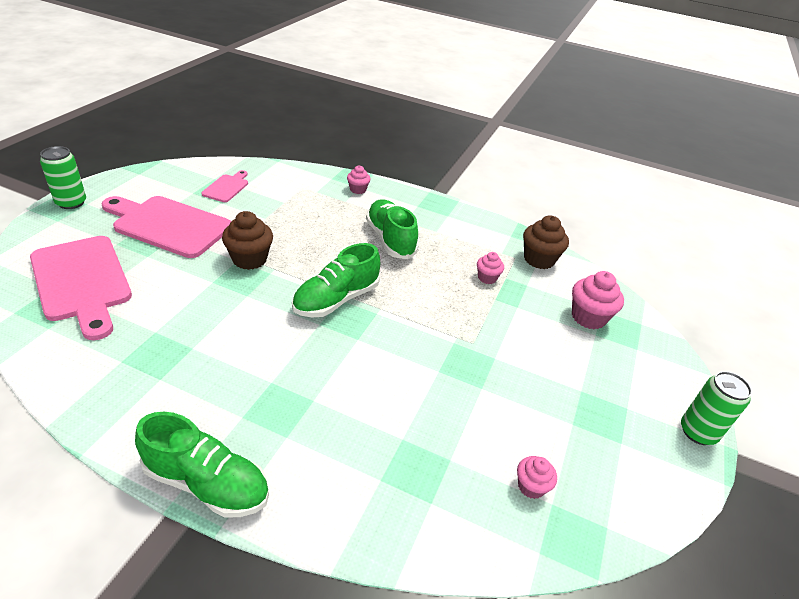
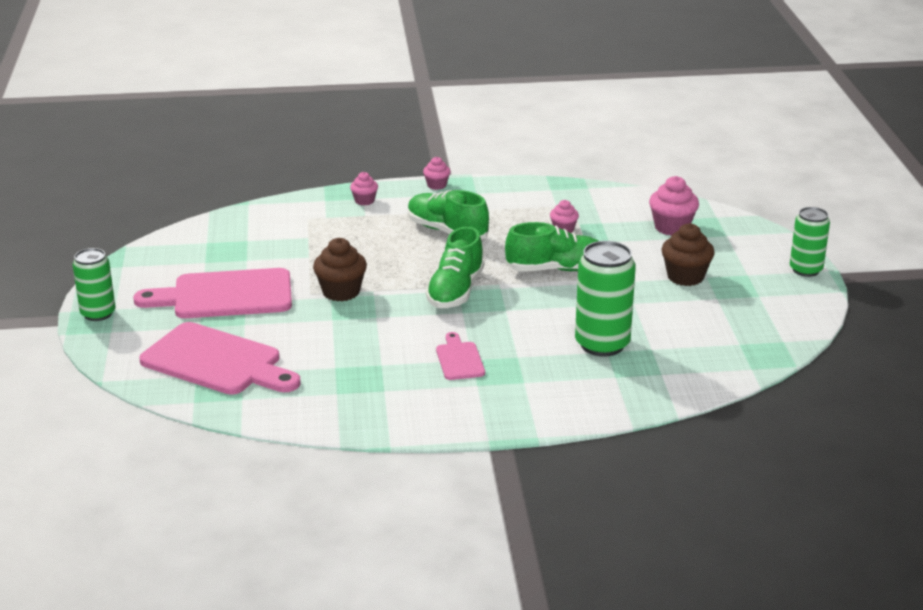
camera: 25 degrees left, 10 degrees down
green shoe [135,412,269,517] -> green shoe moved to [505,222,599,272]
pink cutting board [201,170,248,202] -> pink cutting board moved to [436,332,485,380]
pink cupcake [517,456,557,499] -> pink cupcake moved to [423,157,450,190]
brown cupcake [523,215,569,269] -> brown cupcake moved to [662,223,715,286]
none -> green can [575,241,636,357]

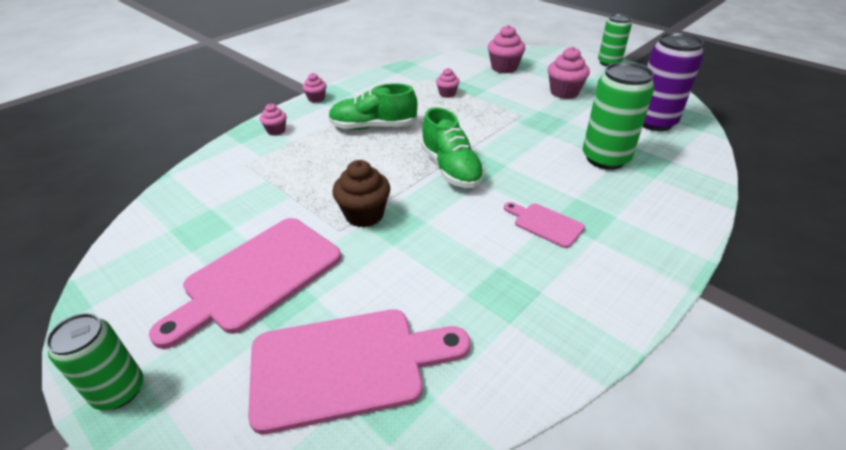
camera: 40 degrees left, 10 degrees up
green shoe [505,222,599,272] -> none
brown cupcake [662,223,715,286] -> pink cupcake [548,47,590,99]
none -> purple can [643,32,704,131]

